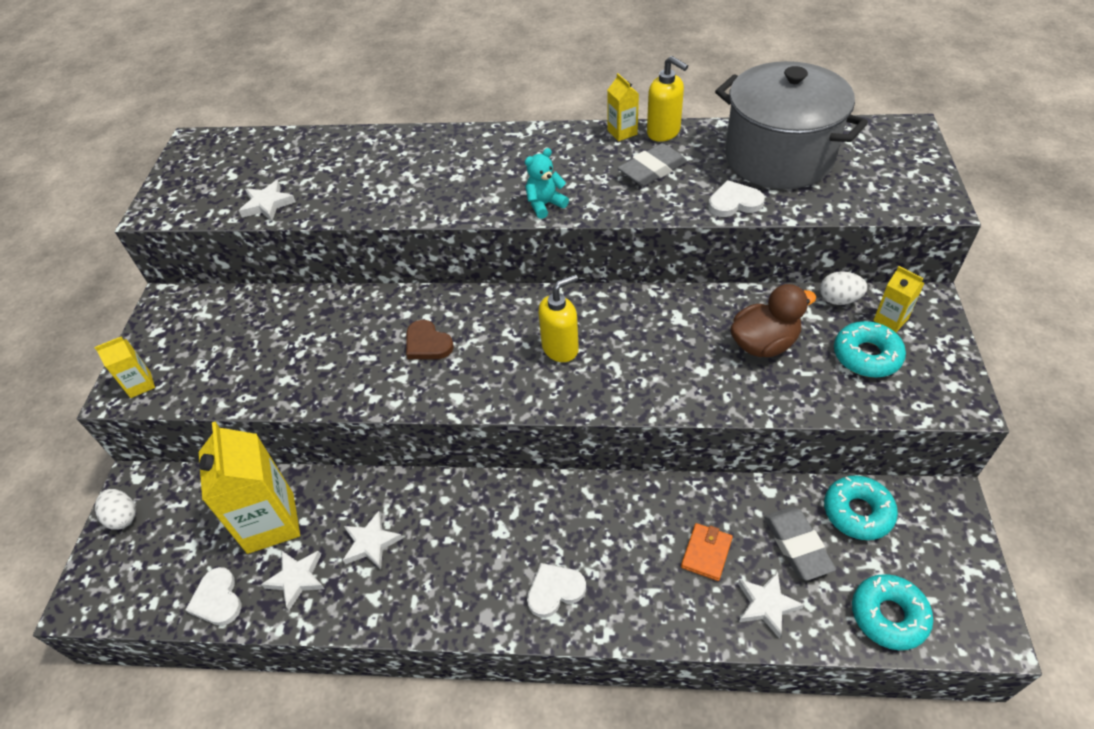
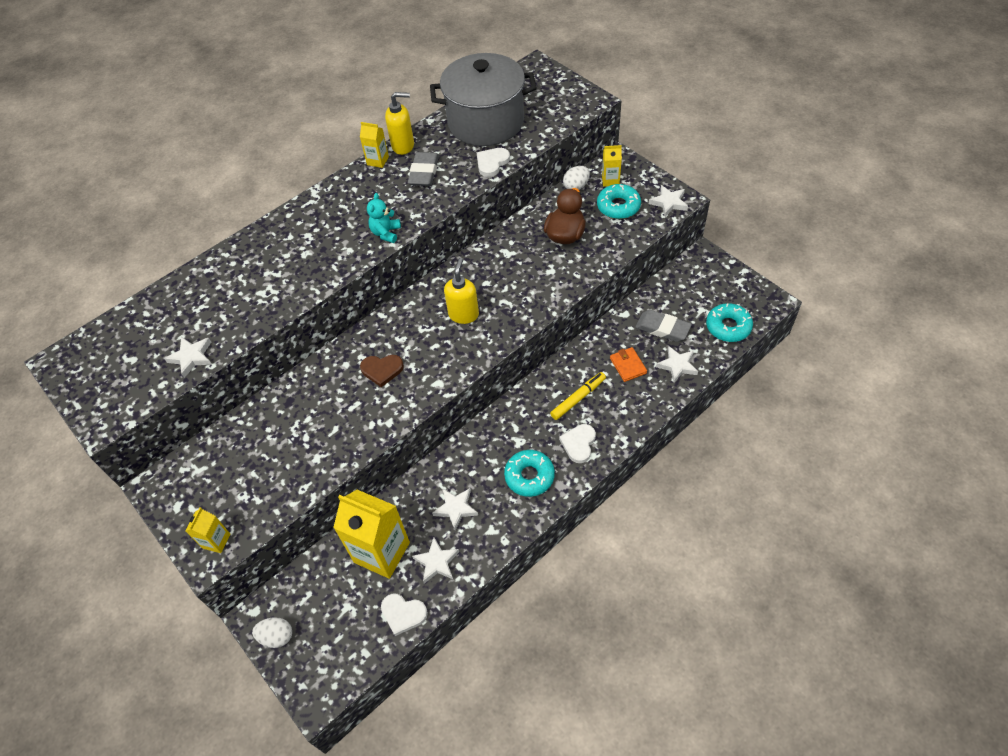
camera: 45 degrees left, 5 degrees up
turquoise donut [824,475,898,540] -> turquoise donut moved to [504,450,555,497]
none -> yellow marker [550,372,606,420]
none -> white star [649,185,688,217]

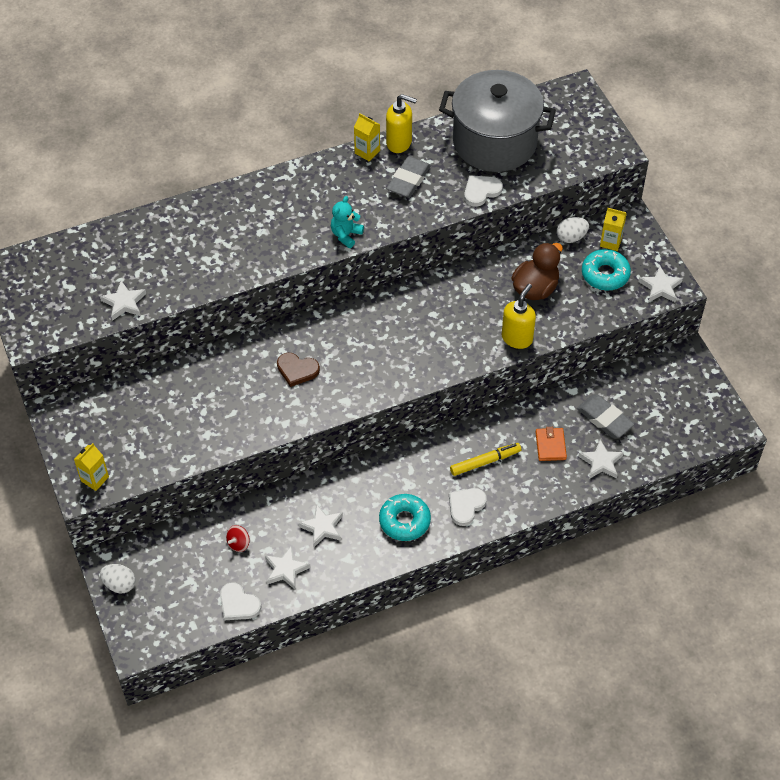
camera: 15 degrees right, 0 degrees up
yellow carton [333,490,410,579] -> red spinning top [226,525,250,552]
yellow soap dispenser [444,258,479,324] -> yellow soap dispenser moved to [502,284,536,349]
turquoise donut [706,303,753,342] -> none

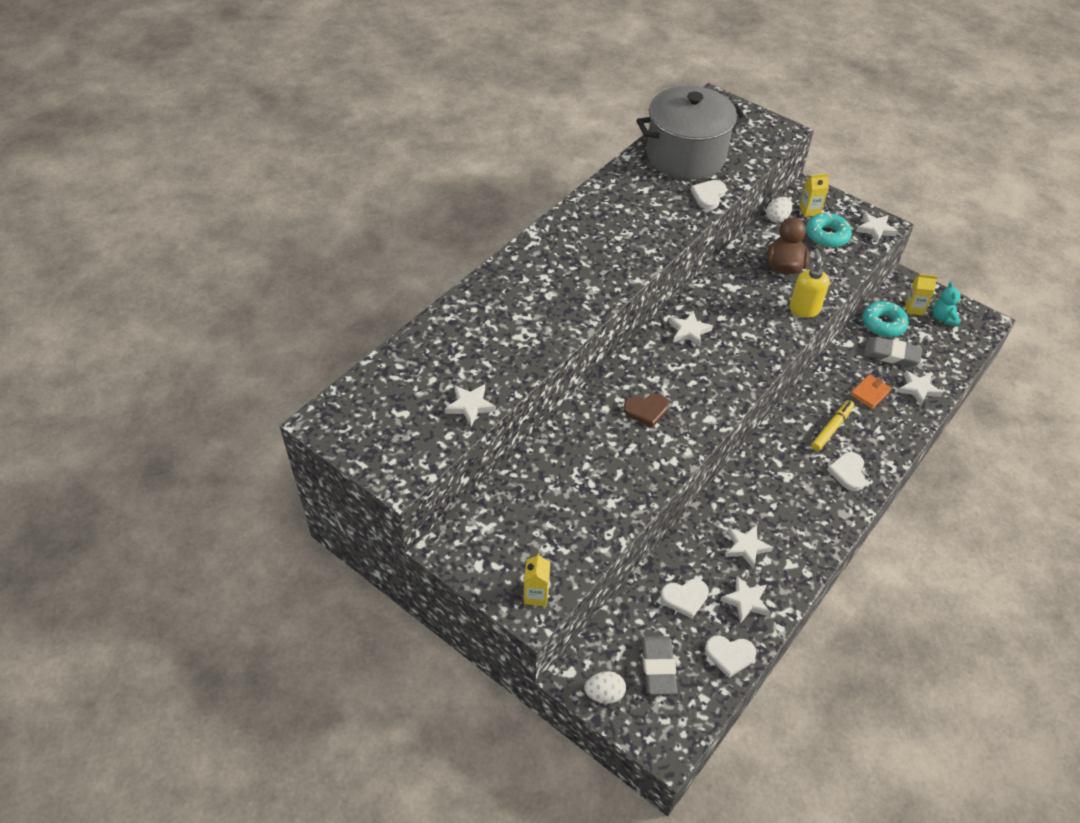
camera: 30 degrees left, 5 degrees down
red spinning top [226,525,250,552] -> white heart [661,579,709,619]
turquoise teddy bear [331,196,364,248] -> turquoise teddy bear moved to [933,282,963,327]
yellow carton [354,113,380,161] -> yellow carton moved to [905,274,938,315]
turquoise donut [379,494,431,541] -> turquoise donut moved to [862,301,909,337]
yellow soap dispenser [386,94,417,153] -> none
grey eraser [386,156,431,198] -> grey eraser moved to [642,636,677,695]
orange wallet [536,427,567,461] -> orange wallet turned 75 degrees clockwise [850,374,891,409]
none -> white star [669,311,713,347]

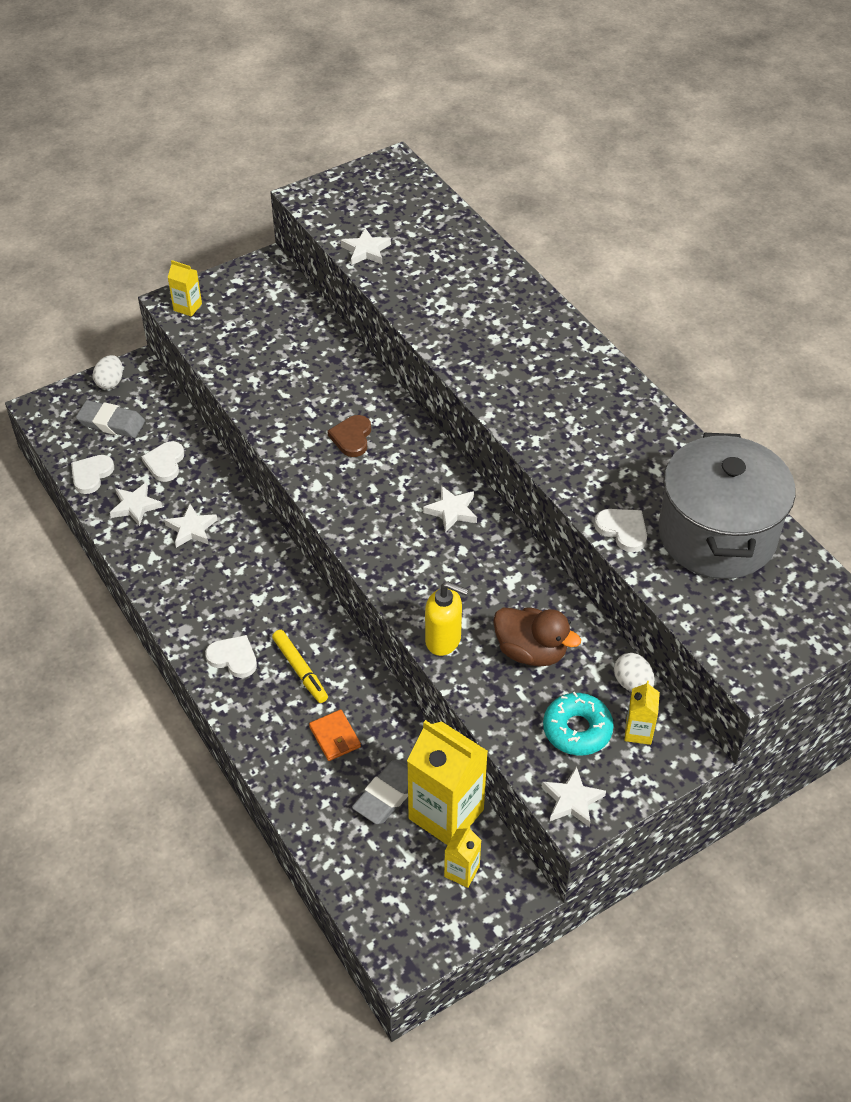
camera: 110 degrees right, 0 degrees up
turquoise donut [862,301,909,337] -> yellow carton [407,720,488,845]
white star [898,370,943,406] -> none
turquoise teddy bear [933,282,963,327] -> none

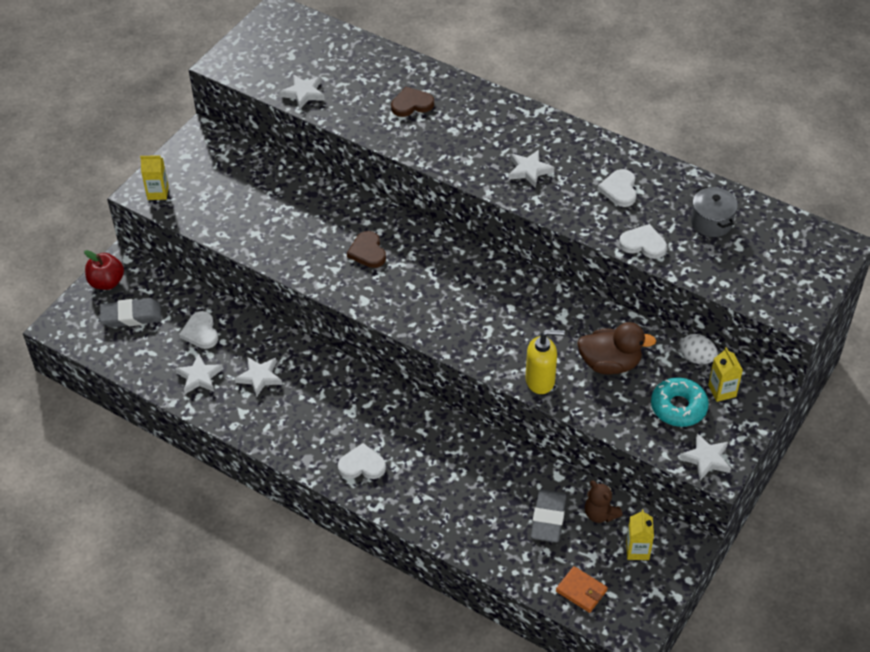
camera: 25 degrees left, 0 degrees up
white heart [71,455,114,494] -> white heart moved to [597,169,637,207]
white egg [93,355,123,389] -> red apple [84,250,124,290]
yellow marker [272,630,328,703] -> none
orange wallet [309,710,361,761] -> orange wallet moved to [556,566,608,613]
yellow carton [407,720,488,845] -> brown teddy bear [585,480,623,523]
white star [423,486,477,533] -> white star moved to [508,150,554,188]
grey pot [659,433,795,579] -> grey pot [691,187,738,237], size x0.44
none -> brown heart [391,87,434,117]

